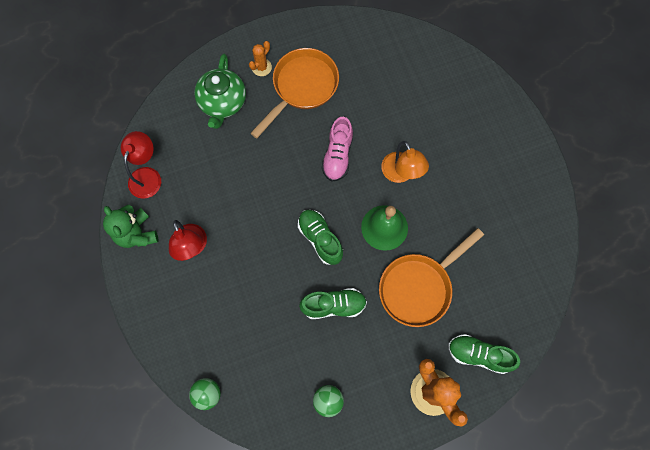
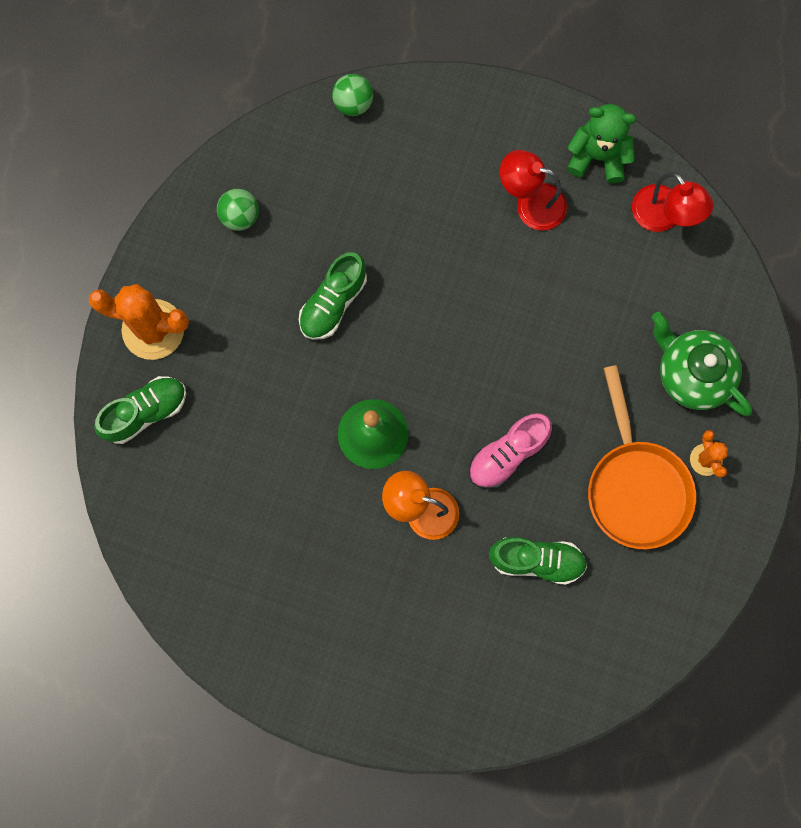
camera: 130 degrees right, 5 degrees up
green shoe [298,209,343,265] -> green shoe moved to [489,537,587,585]
pink shoe [322,117,353,182] -> pink shoe turned 90 degrees counterclockwise [469,413,552,489]
orange pan [379,228,484,327] -> none

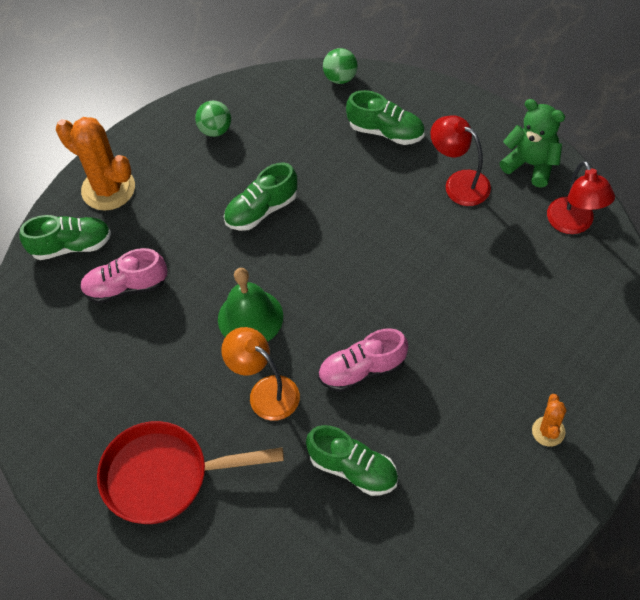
camera: 25 degrees right, 20 degrees down
orange pan [588,365,696,549] -> none
green teapot [652,312,752,416] -> none
none -> pink shoe [80,248,167,304]
none -> red pan [97,421,284,524]
none -> green shoe [346,90,425,145]

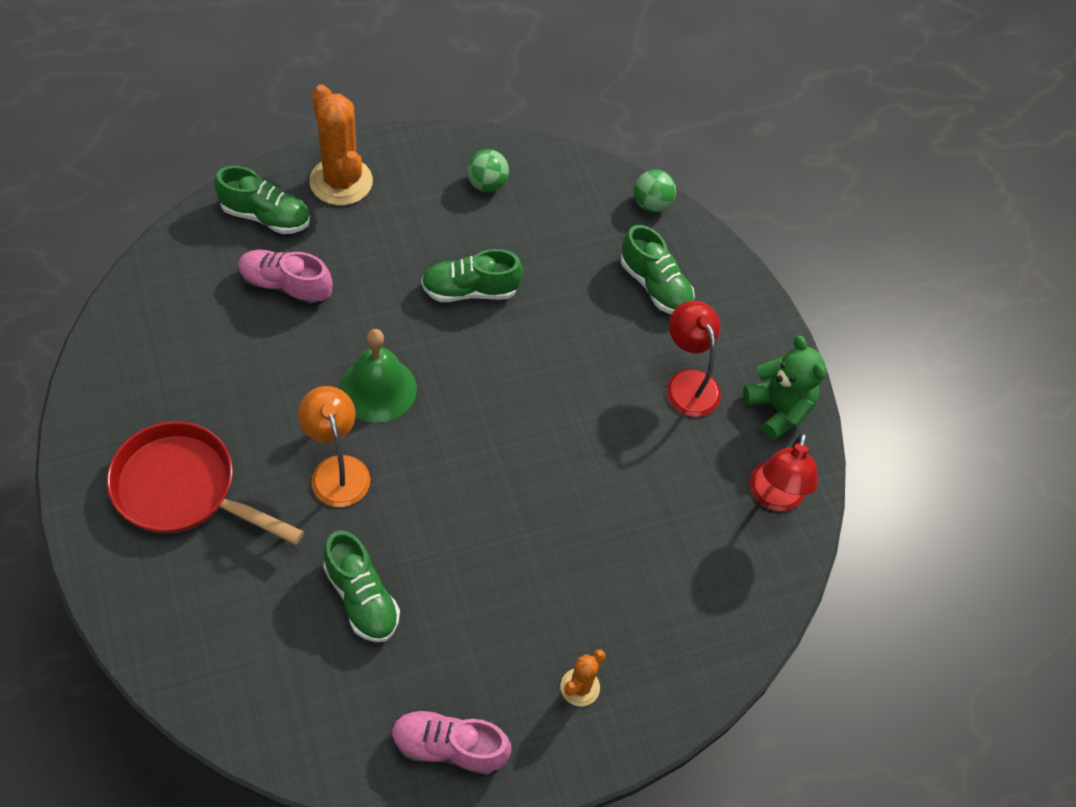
camera: 20 degrees right, 0 degrees up
pink shoe [318,328,408,392] -> pink shoe moved to [392,709,511,777]

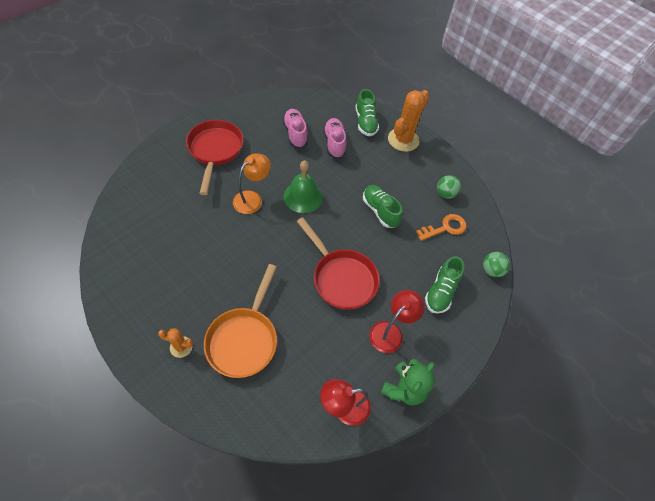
camera: 65 degrees right, 0 degrees up
green shoe [323,530,400,642] -> none
pink shoe [392,709,511,777] -> pink shoe moved to [283,109,308,148]
none -> orange pan [204,264,277,378]
none -> red pan [297,217,380,310]
none -> orange key [416,214,467,241]

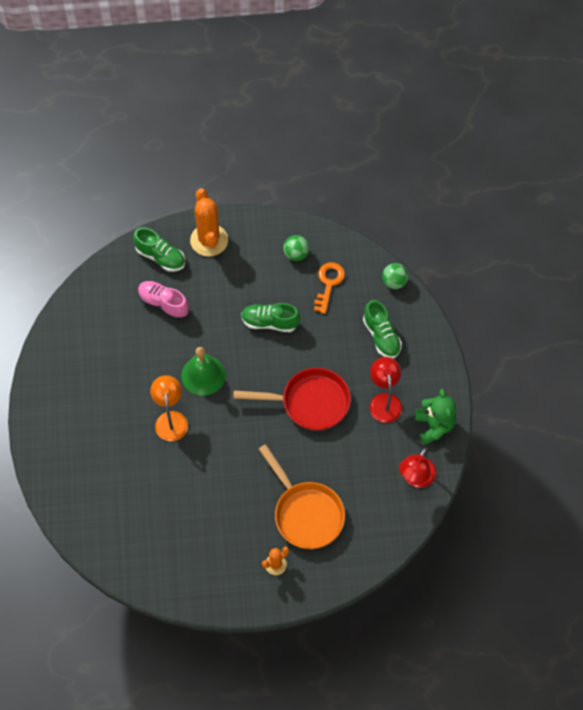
camera: 45 degrees left, 5 degrees up
red pan [186,120,243,195] -> none
pink shoe [283,109,308,148] -> none

